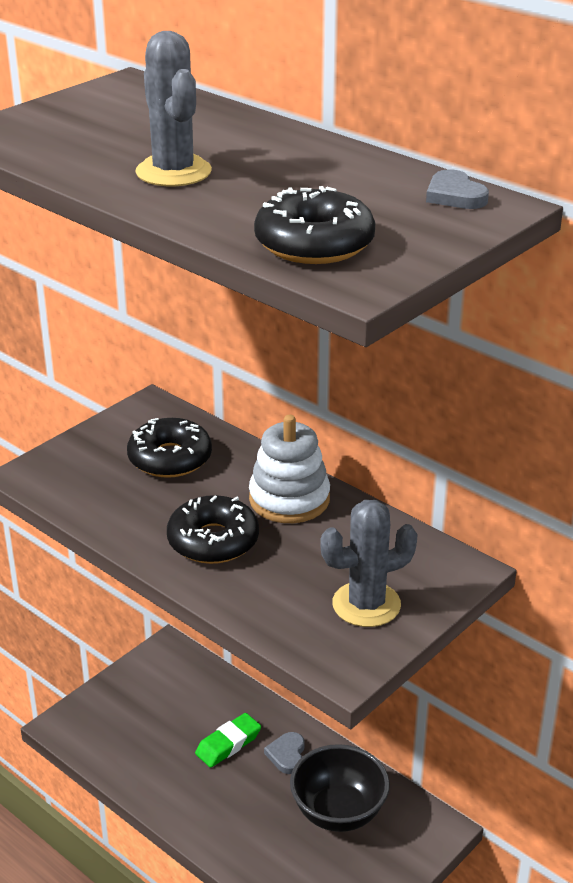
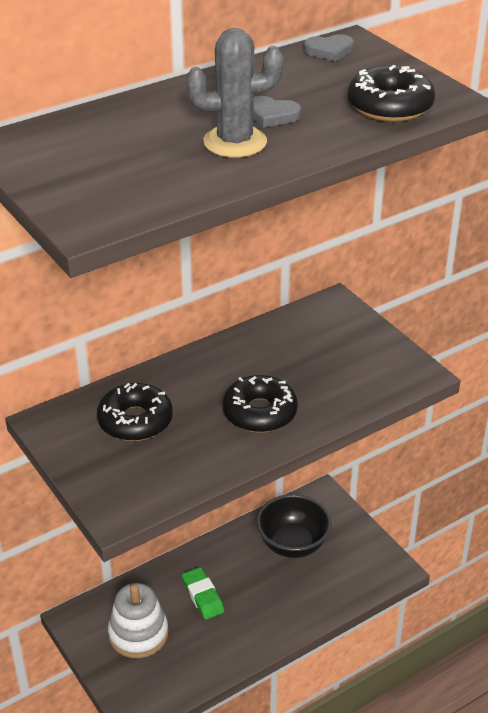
camera: 75 degrees left, 5 degrees up
white stacking toy [249,415,330,523] -> white stacking toy moved to [108,583,168,658]
grey heart [264,732,305,774] -> grey heart moved to [253,96,301,128]
grey cactus [320,500,418,627] -> none

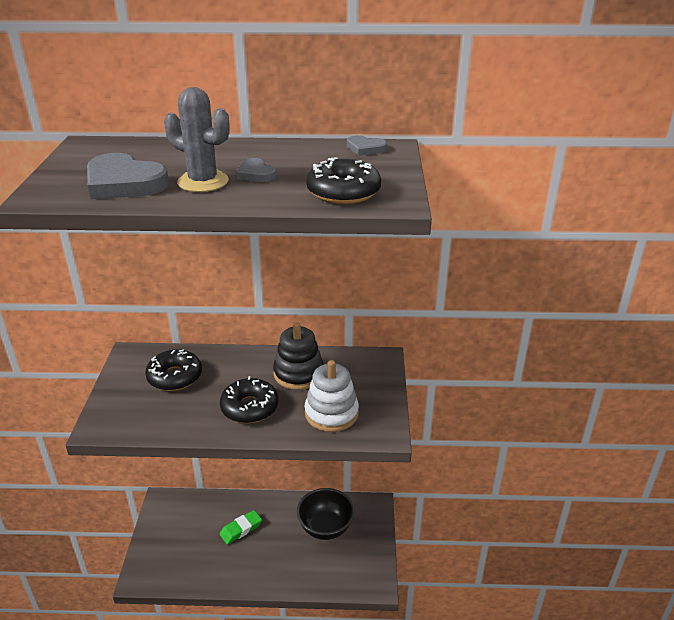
camera: 35 degrees right, 5 degrees down
white stacking toy [108,583,168,658] -> white stacking toy moved to [305,360,359,432]
green eraser [182,567,224,620] -> green eraser turned 45 degrees clockwise [220,510,262,545]
none -> grey heart [87,153,169,199]
none -> black stacking toy [273,322,324,390]

